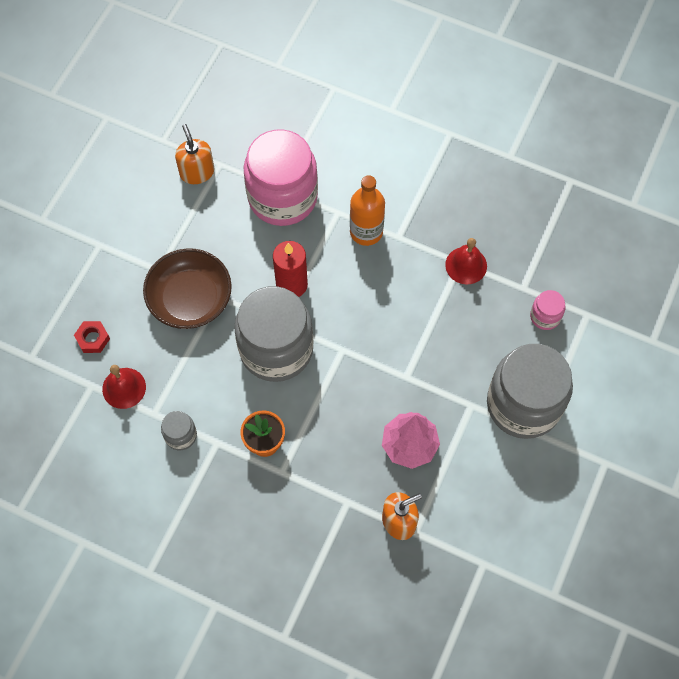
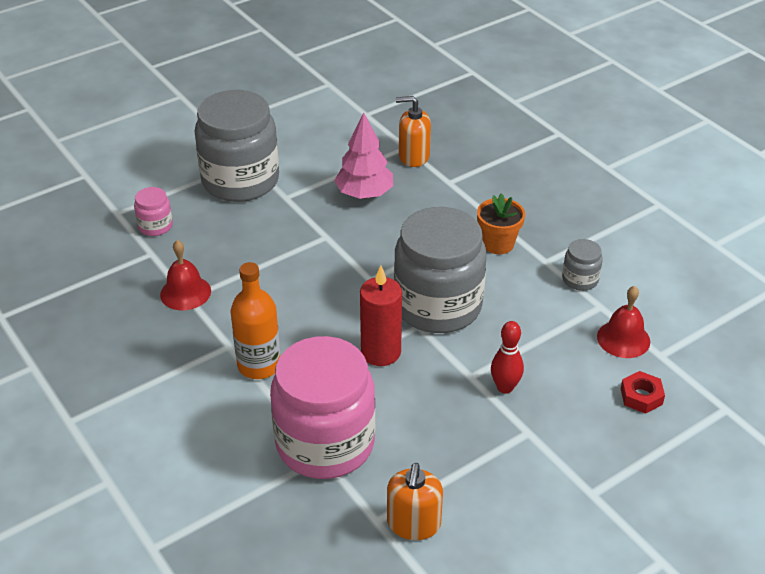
camera: 150 degrees left, 25 degrees down
brown bowl [143,248,232,329] -> red bowling pin [491,321,524,394]

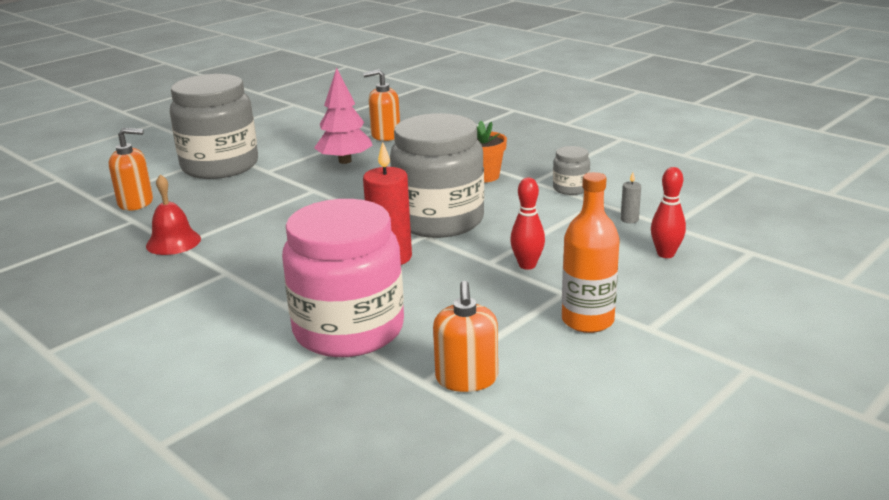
camera: 10 degrees left, 15 degrees down
pink jar [134,187,173,236] -> orange soap dispenser [109,128,153,211]
orange bottle [231,262,280,379] -> orange bottle moved to [562,172,620,333]
red bell [597,286,650,358] -> grey candle [621,172,641,223]
red nut [621,371,665,414] -> red bowling pin [651,167,686,258]

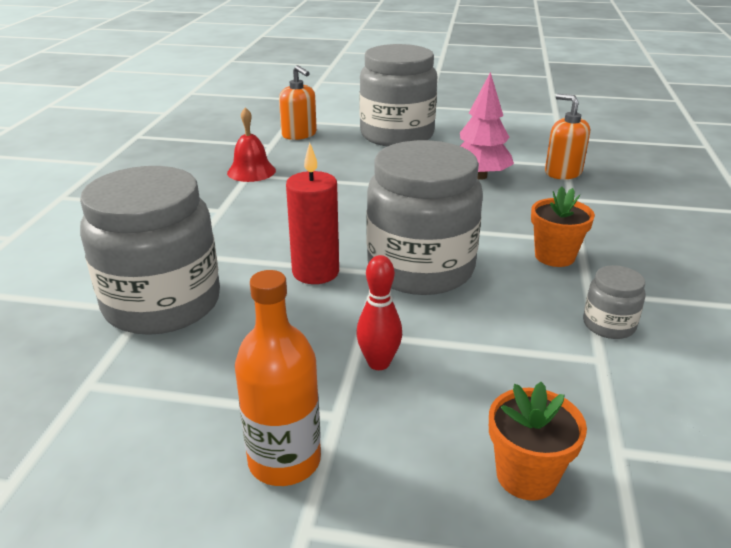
camera: 55 degrees right, 5 degrees up
pink jar [282,199,404,357] -> grey jar [80,166,220,335]
orange soap dispenser [433,281,498,392] -> none
grey candle [621,172,641,223] -> none
red bowling pin [651,167,686,258] -> orange flower pot [489,382,587,501]

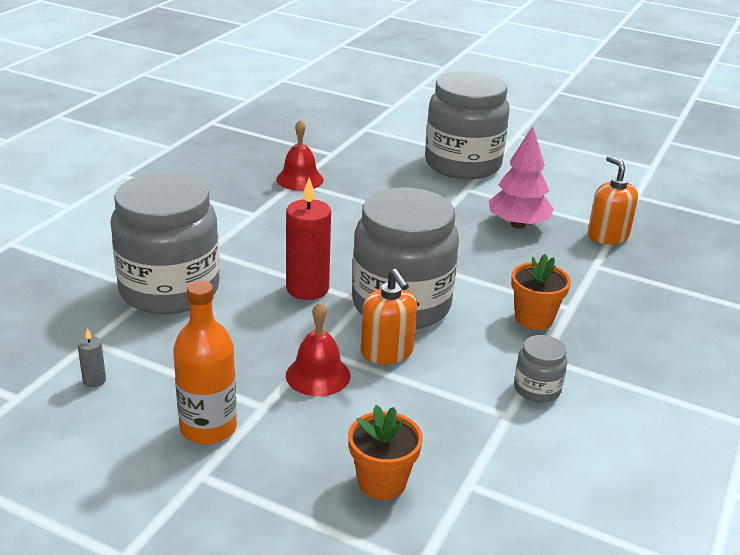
camera: 15 degrees right, 0 degrees up
orange soap dispenser [279,65,317,140] -> orange soap dispenser moved to [361,269,417,364]
red bowling pin [356,255,402,370] -> red bell [286,302,350,396]
none -> grey candle [77,328,106,388]

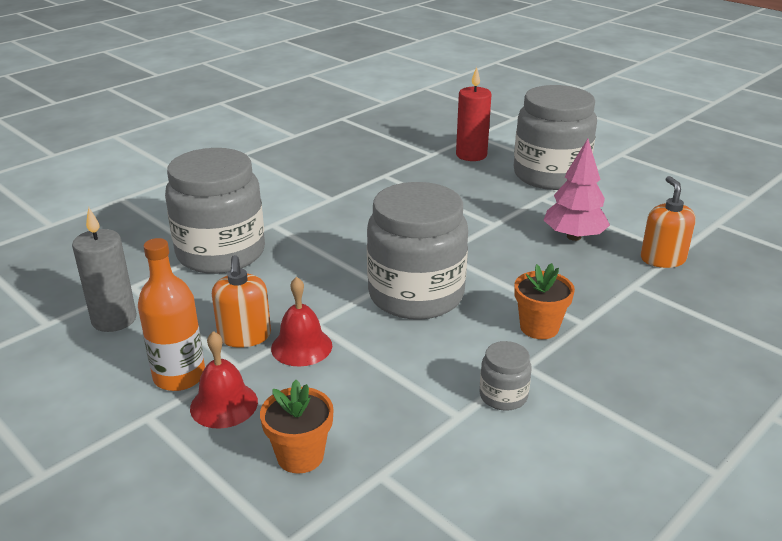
camera: 20 degrees right, 0 degrees up
grey candle [77,328,106,388] -> grey candle [72,207,137,332], size x2.21
red bell [276,119,324,191] -> red bell moved to [190,331,258,428]
red candle [286,177,331,300] -> red candle moved to [456,67,492,161]
orange soap dispenser [361,269,417,364] -> orange soap dispenser moved to [212,255,271,348]

